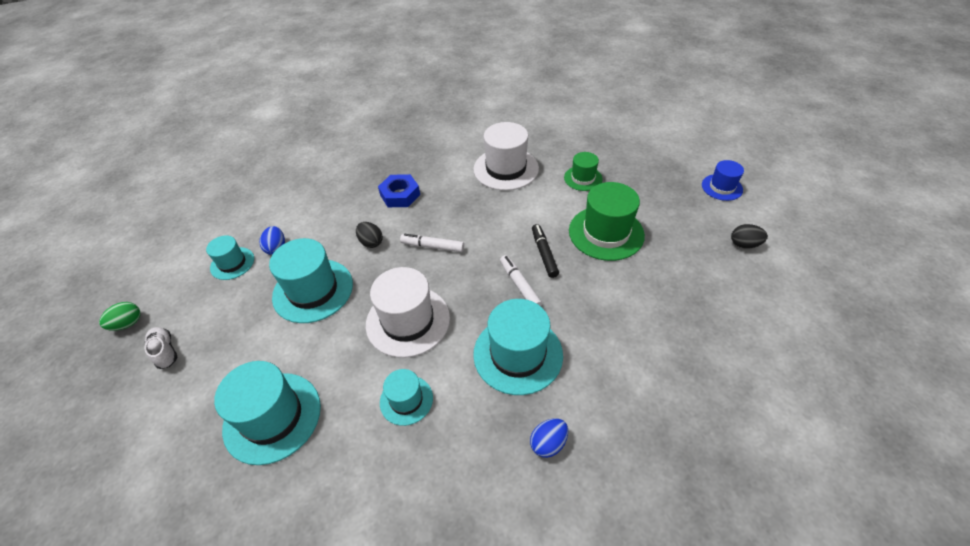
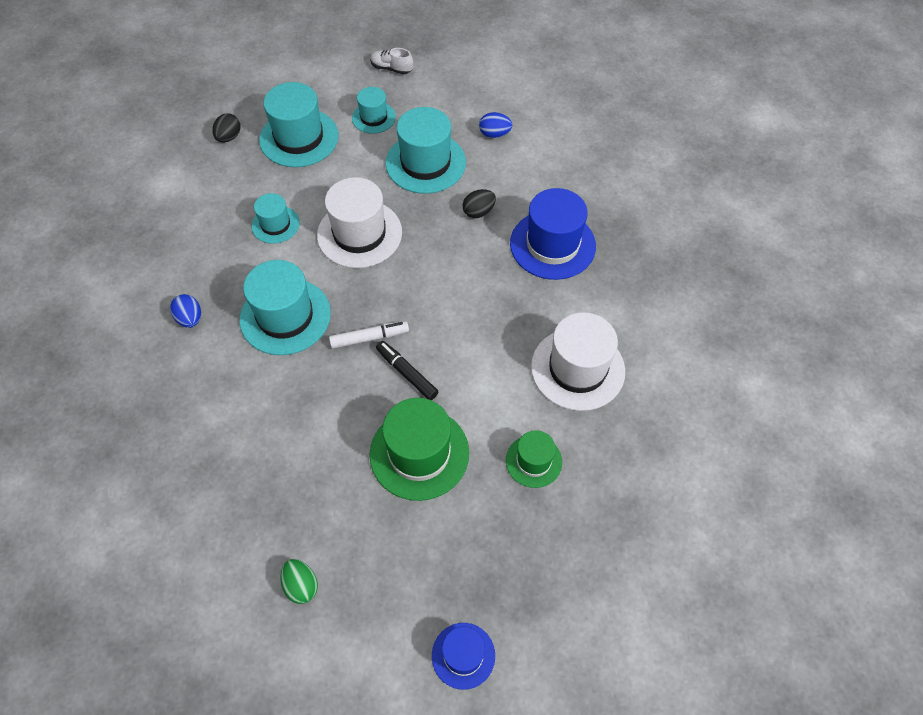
camera: 100 degrees right, 10 degrees up
green egg [99,302,140,331] -> green egg moved to [280,559,318,604]
white shoe [144,327,177,369] -> white shoe turned 135 degrees counterclockwise [370,48,413,74]
turquoise hat [206,235,254,280] -> turquoise hat moved to [352,87,396,134]
blue nut [378,174,420,207] -> blue hat [510,188,596,280]
white marker [400,234,464,252] -> none
black marker [532,224,559,278] -> black marker turned 135 degrees counterclockwise [376,341,439,400]
black egg [731,224,768,249] -> black egg moved to [212,113,241,142]

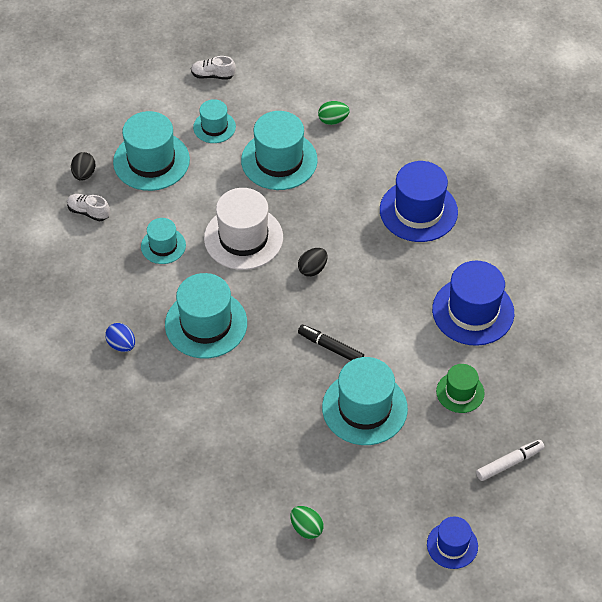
camera: 15 degrees left, 5 degrees down
white marker [329,321,409,349] -> white marker moved to [476,440,545,481]
green hat [370,398,469,501] -> turquoise hat [322,357,408,445]
black egg [463,189,496,218] -> black egg moved to [298,248,327,277]
blue egg [479,112,512,138] -> green egg [318,101,349,125]
white hat [531,312,625,411] -> blue hat [432,261,514,346]
none -> white shoe [67,194,110,221]

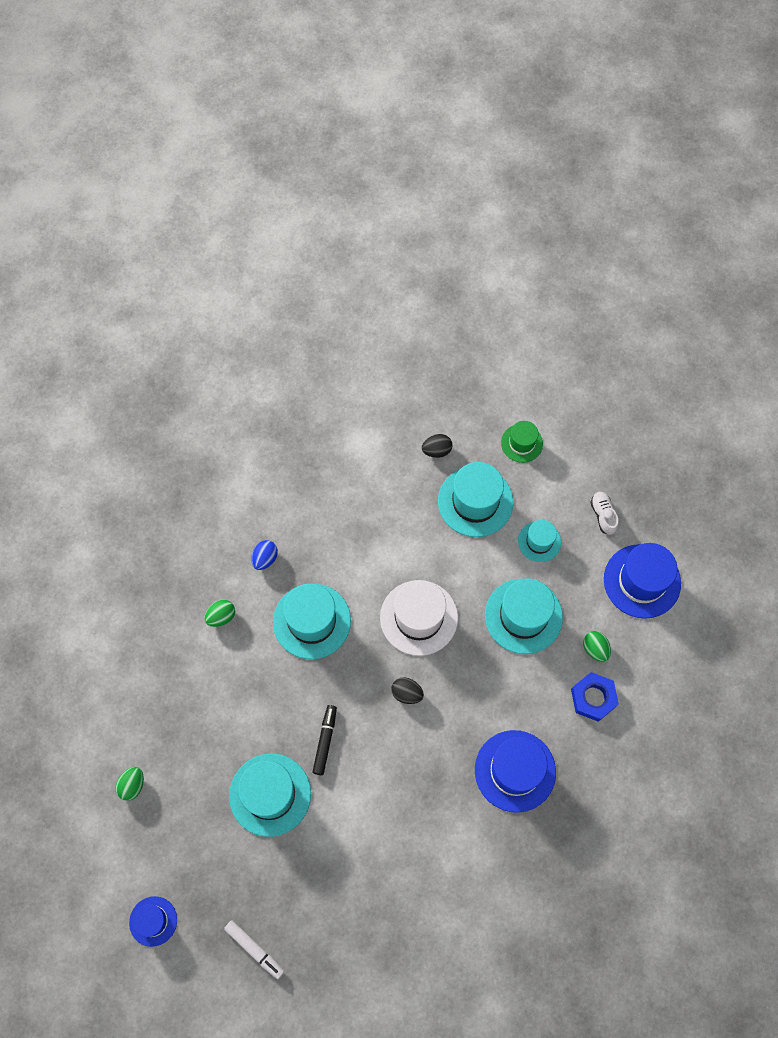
camera: 70 degrees right, 15 degrees up
white shoe [67,194,110,221] -> none
turquoise hat [141,218,186,264] -> none
blue hat [432,261,514,346] -> blue hat moved to [604,543,681,619]
green hat [436,364,485,413] -> green hat moved to [501,421,543,463]
none -> green egg [204,600,235,627]
none -> blue nut [571,672,619,722]

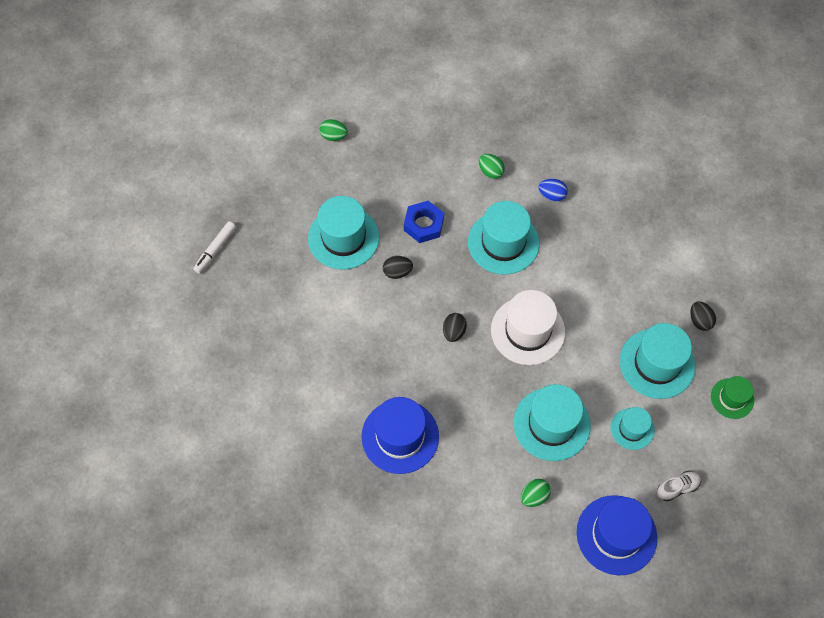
camera: 80 degrees right, 5 degrees down
blue hat [129,896,177,947] -> none
black marker [313,705,337,775] -> black egg [383,256,413,279]
blue nut [571,672,619,722] -> blue nut moved to [404,201,444,243]

